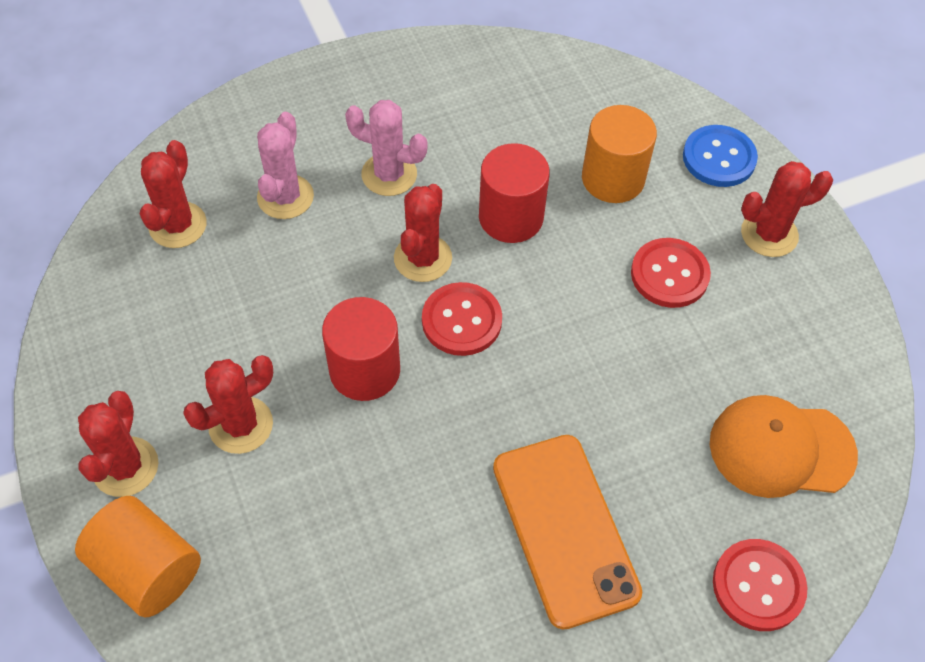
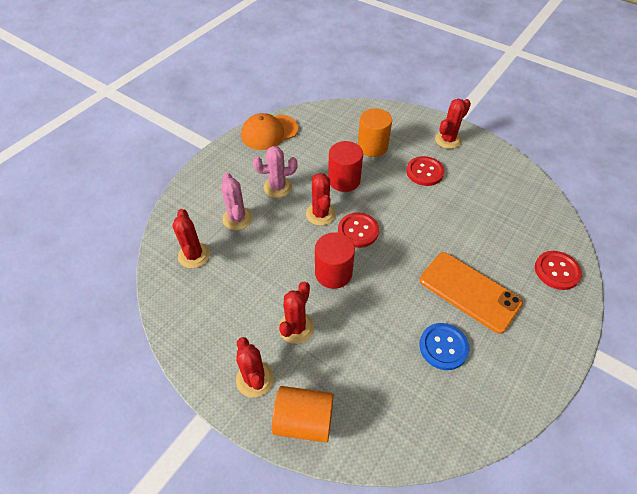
camera: 30 degrees left, 5 degrees down
blue button [683,125,758,187] -> blue button moved to [419,323,469,370]
orange cap [710,395,858,498] -> orange cap moved to [241,113,299,150]

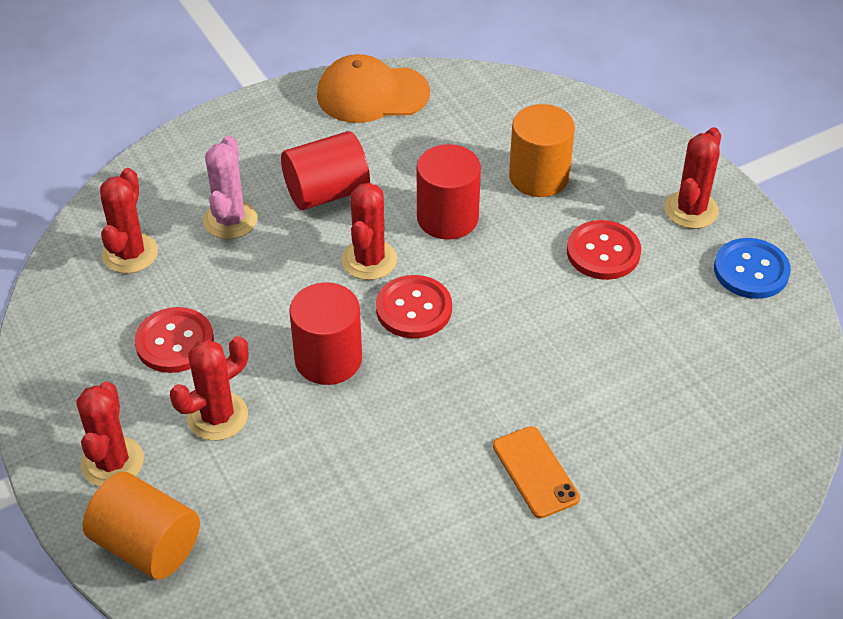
camera: 25 degrees right, 5 degrees down
pink cactus [253,146,298,198] -> red cylinder [281,131,370,210]
blue button [419,323,469,370] -> blue button moved to [714,238,791,299]
orange phone [420,252,523,334] -> orange phone [493,426,580,518], size x0.57
red cactus [435,99,471,149] -> red cactus turned 45 degrees counterclockwise [664,127,721,229]
red button [535,251,582,290] -> red button moved to [135,307,214,373]

